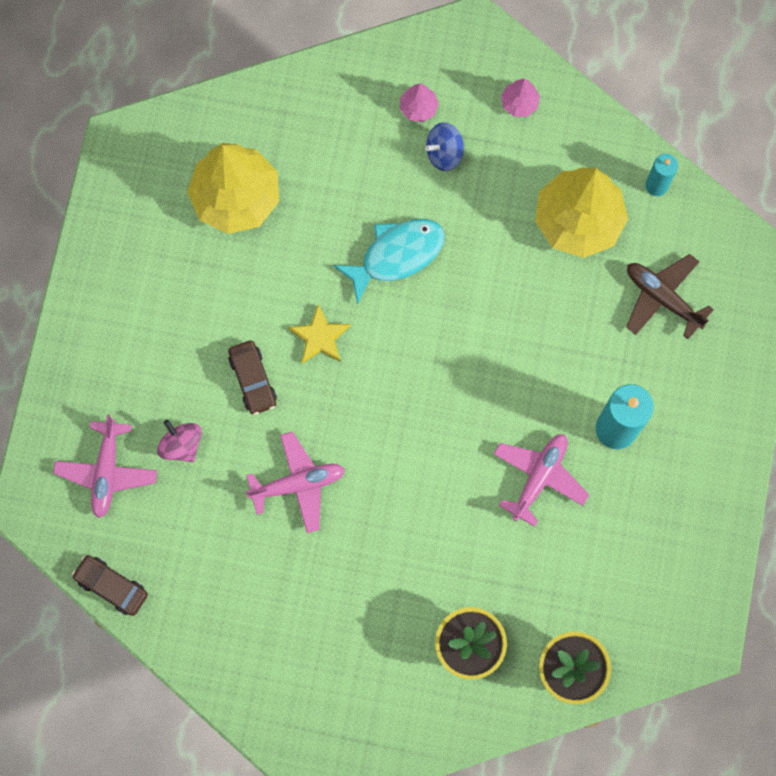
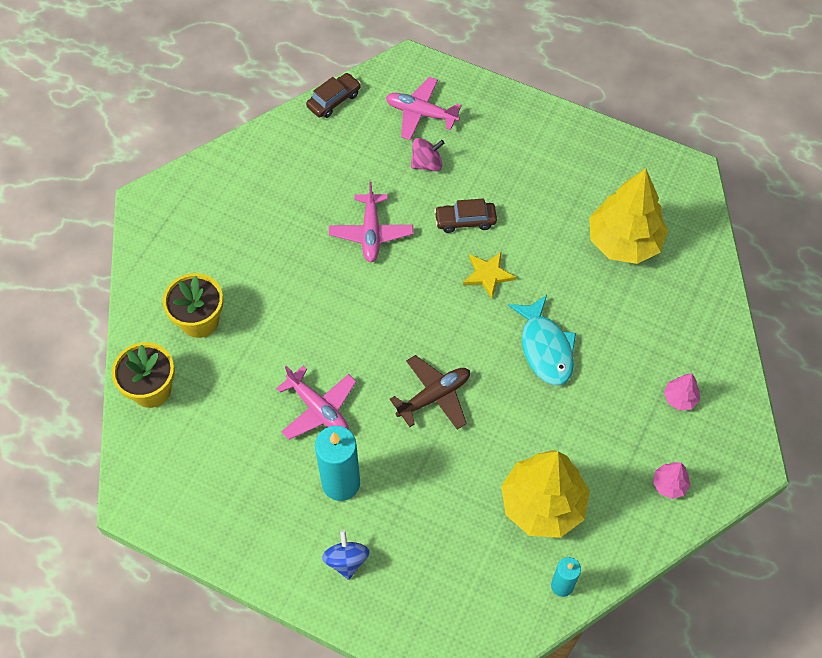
camera: 105 degrees right, 15 degrees down
blue spinning top [425,122,464,171] -> blue spinning top moved to [322,530,370,580]
brown plane [626,254,714,339] -> brown plane moved to [390,355,470,430]

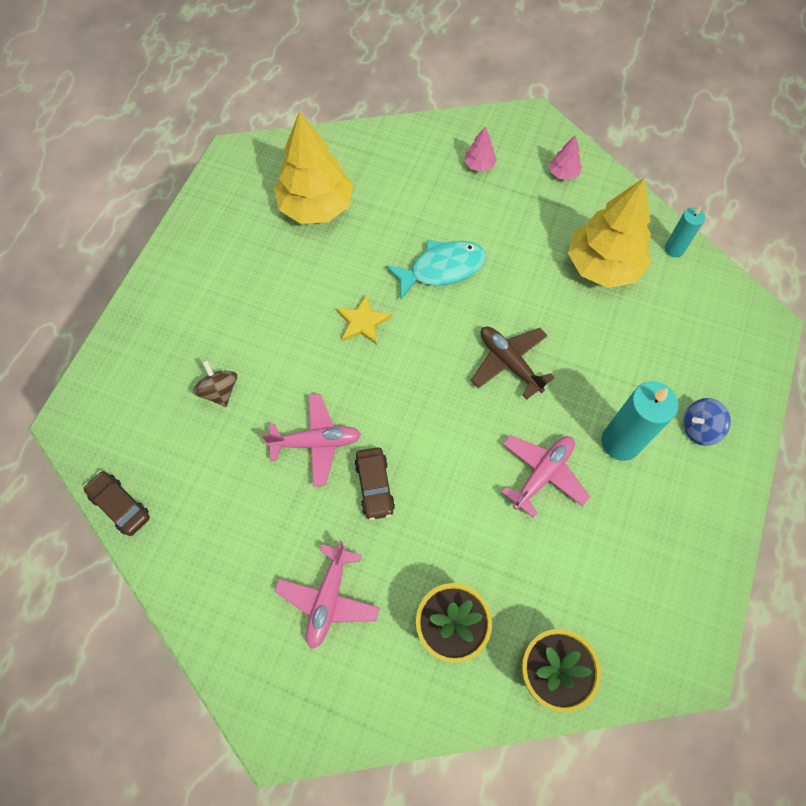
camera: 95 degrees left, 5 degrees up
pink plane [386,77,461,140] -> pink plane moved to [274,541,380,649]
pink spinning top [411,138,444,171] -> brown spinning top [193,360,237,407]
brown car [434,198,497,233] -> brown car moved to [354,447,395,520]

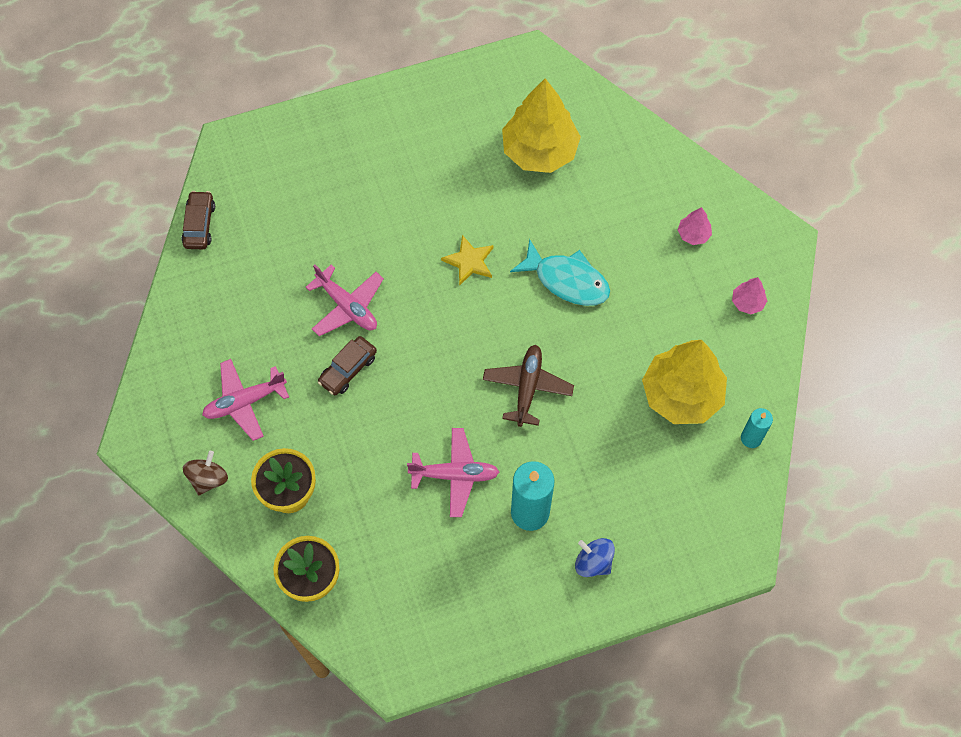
camera: 50 degrees right, 0 degrees up
brown spinning top [193,360,237,407] -> brown spinning top moved to [183,451,228,495]

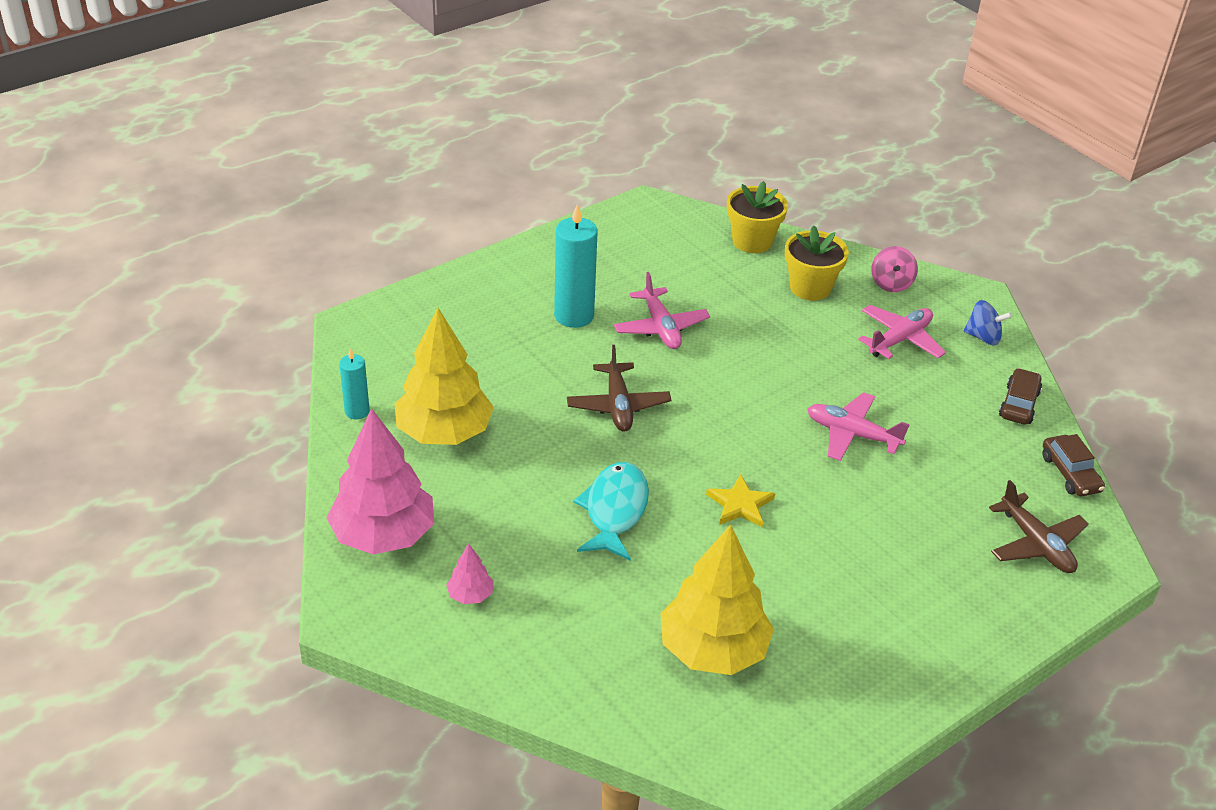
camera: 160 degrees right, 25 degrees down
brown spinning top [183,451,228,495] -> pink spinning top [871,246,918,292]
brown car [318,336,377,395] -> brown car moved to [999,368,1042,425]
pink plane [407,428,499,517] -> pink plane turned 90 degrees counterclockwise [614,272,710,349]
turquoise fish [510,239,610,306] -> turquoise fish turned 90 degrees clockwise [573,462,649,561]
blue spinning top [575,538,615,577] -> blue spinning top moved to [964,300,1012,346]
pink tree [732,277,767,314] -> pink tree [327,408,434,555], size x2.32
none -> brown plane [989,480,1089,573]

